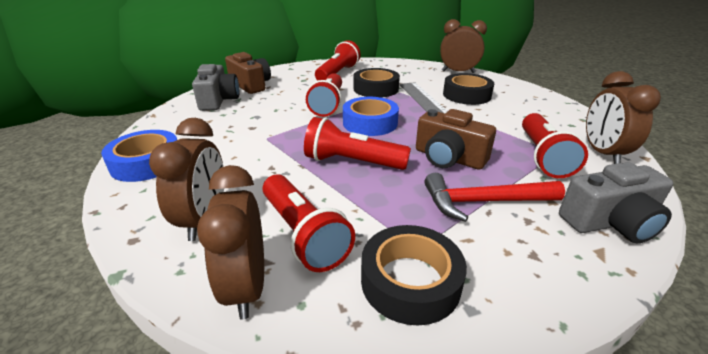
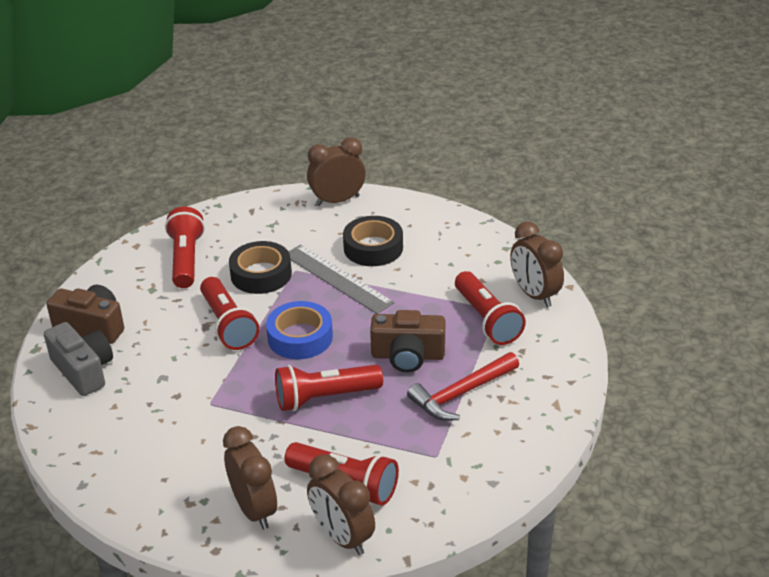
camera: 30 degrees left, 5 degrees up
blue tape [101,130,177,182] -> none
black tape [361,225,467,325] -> none
grey camera [559,162,673,244] -> none

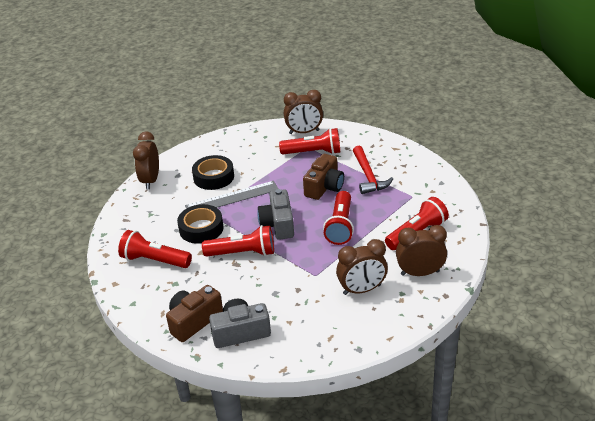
camera: 65 degrees left, 0 degrees up
blue tape [266,301,333,359] -> grey camera [257,189,294,240]
brown clock [307,454,375,555] -> brown clock moved to [336,239,388,295]

